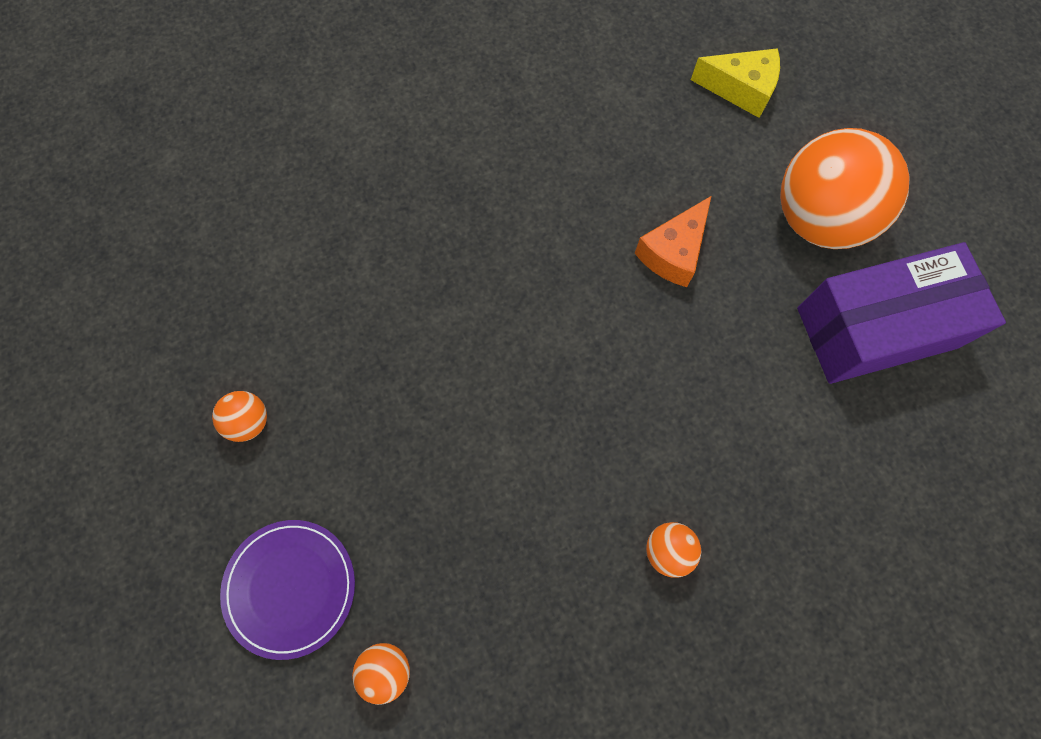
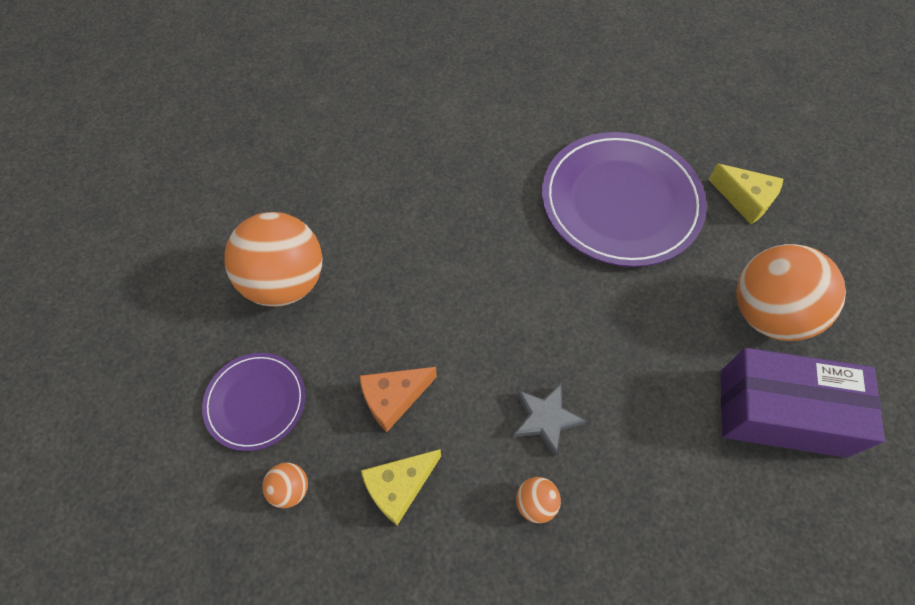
camera: 25 degrees right, 10 degrees down
orange ball [212,391,267,442] -> orange ball [224,212,323,307], size x2.41
orange cheese [635,196,711,287] -> orange cheese moved to [360,367,437,432]
none -> yellow cheese [361,449,441,525]
none -> grey star [513,383,586,456]
none -> purple plate [542,132,707,267]

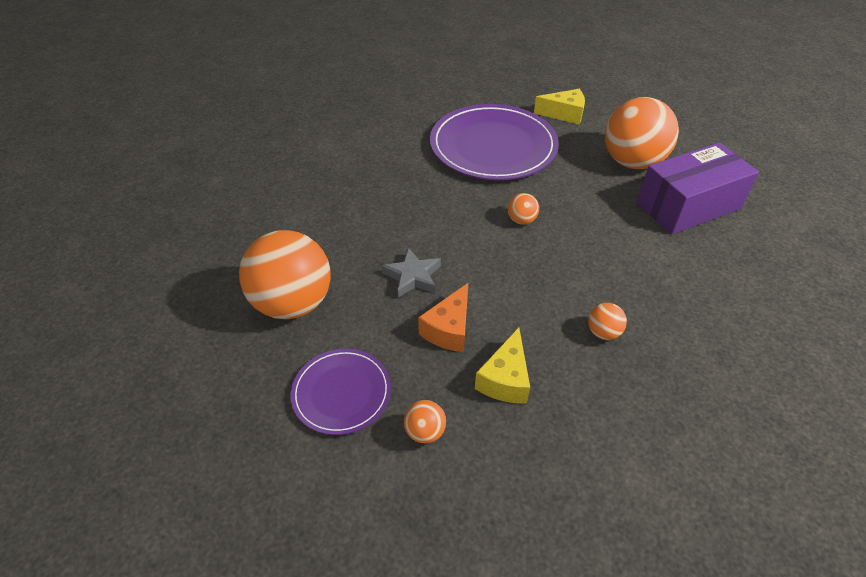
camera: 35 degrees left, 15 degrees down
grey star [513,383,586,456] -> grey star moved to [382,247,441,298]
none -> orange ball [508,193,539,225]

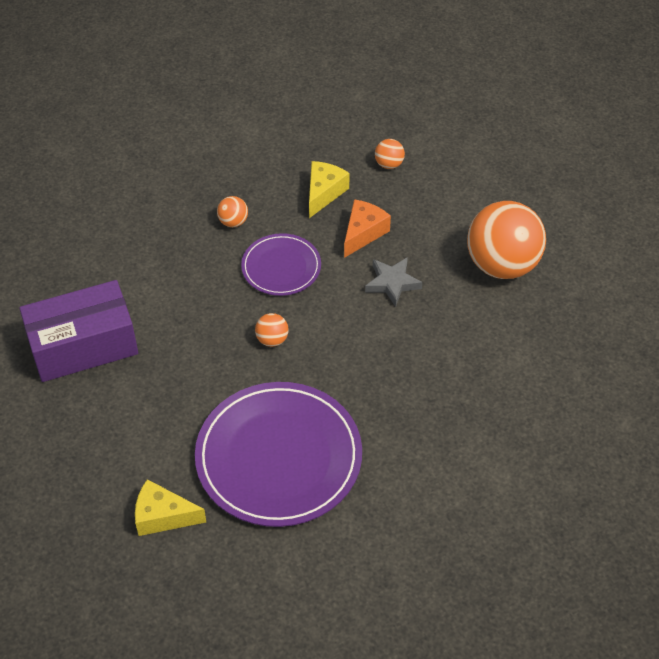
camera: 175 degrees left, 5 degrees up
purple plate [290,349,391,435] -> purple plate moved to [241,233,321,296]
orange ball [605,97,679,169] -> none

